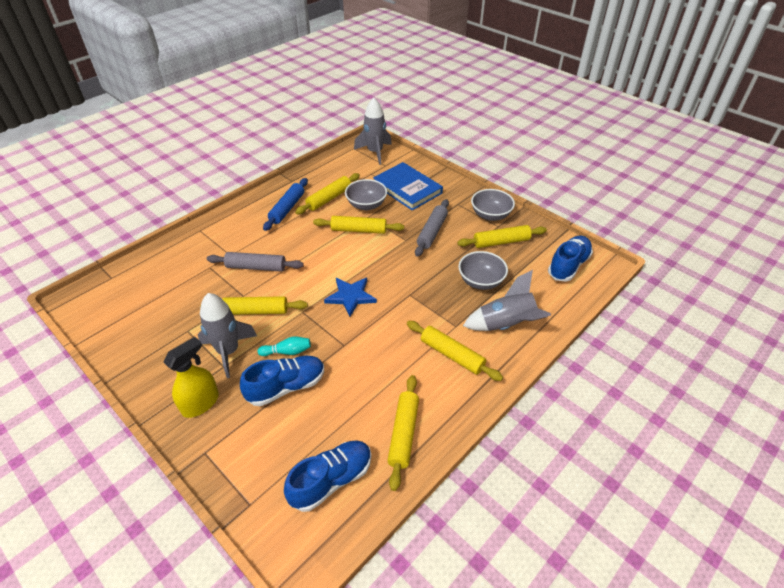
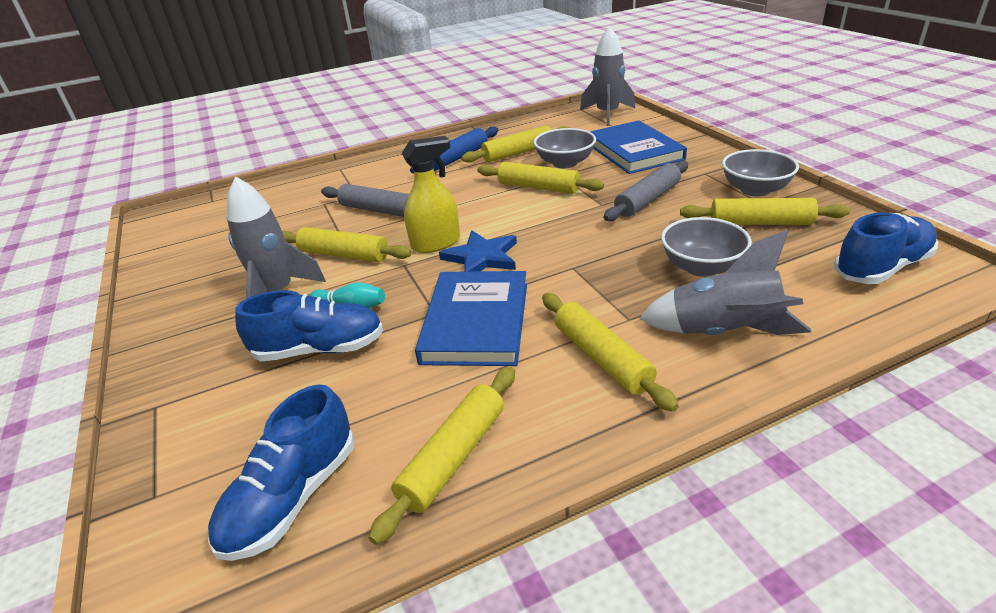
camera: 25 degrees right, 10 degrees down
yellow spray bottle [164,337,219,418] -> yellow spray bottle moved to [401,136,460,253]
blue shoe [284,440,372,512] -> blue shoe turned 135 degrees clockwise [208,384,354,561]
none -> blue book [415,271,527,366]

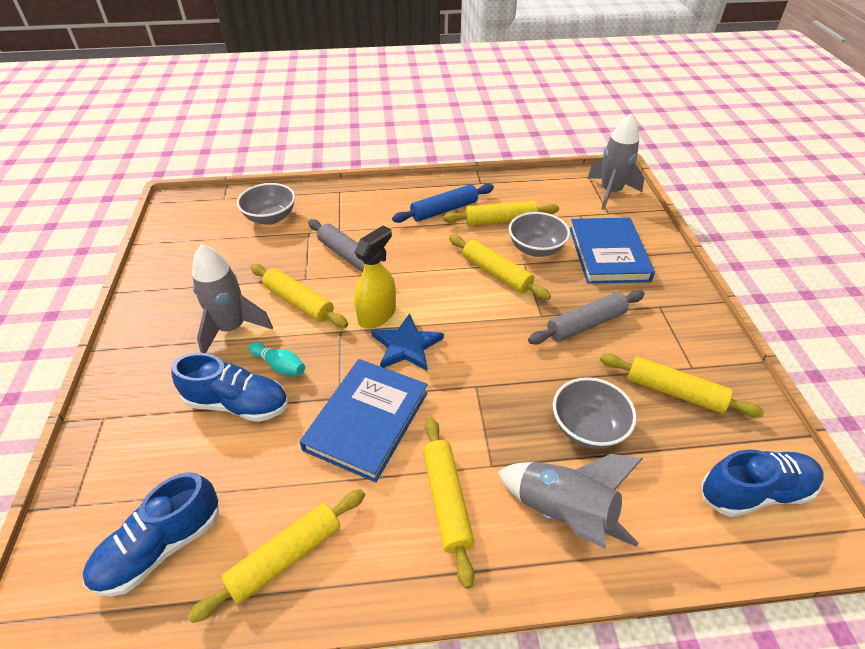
camera: 15 degrees right, 10 degrees up
yellow spray bottle [401,136,460,253] -> yellow spray bottle turned 45 degrees counterclockwise [354,226,396,329]
grey bowl [722,149,799,197] -> grey bowl moved to [237,183,295,225]

